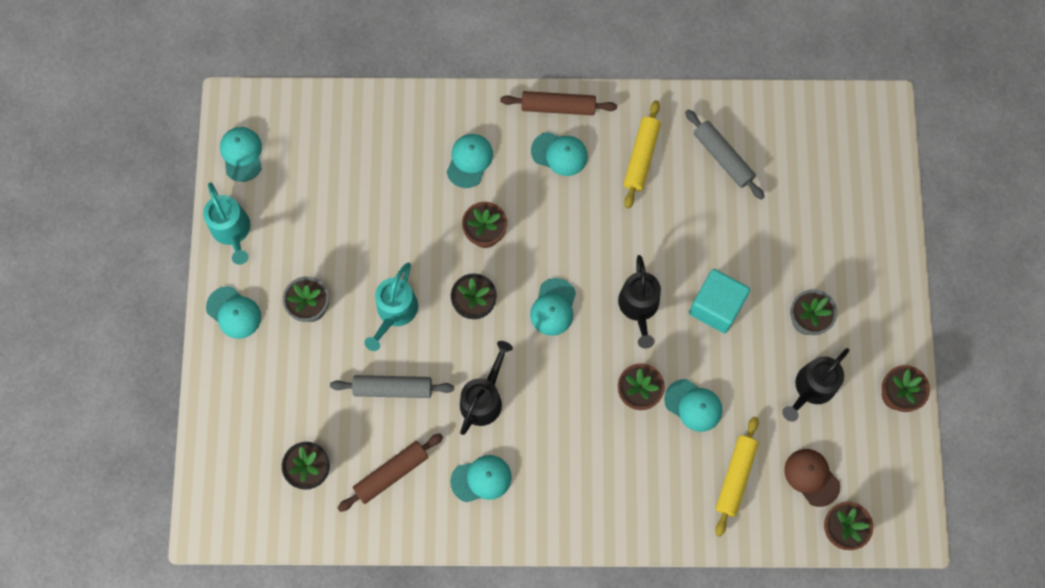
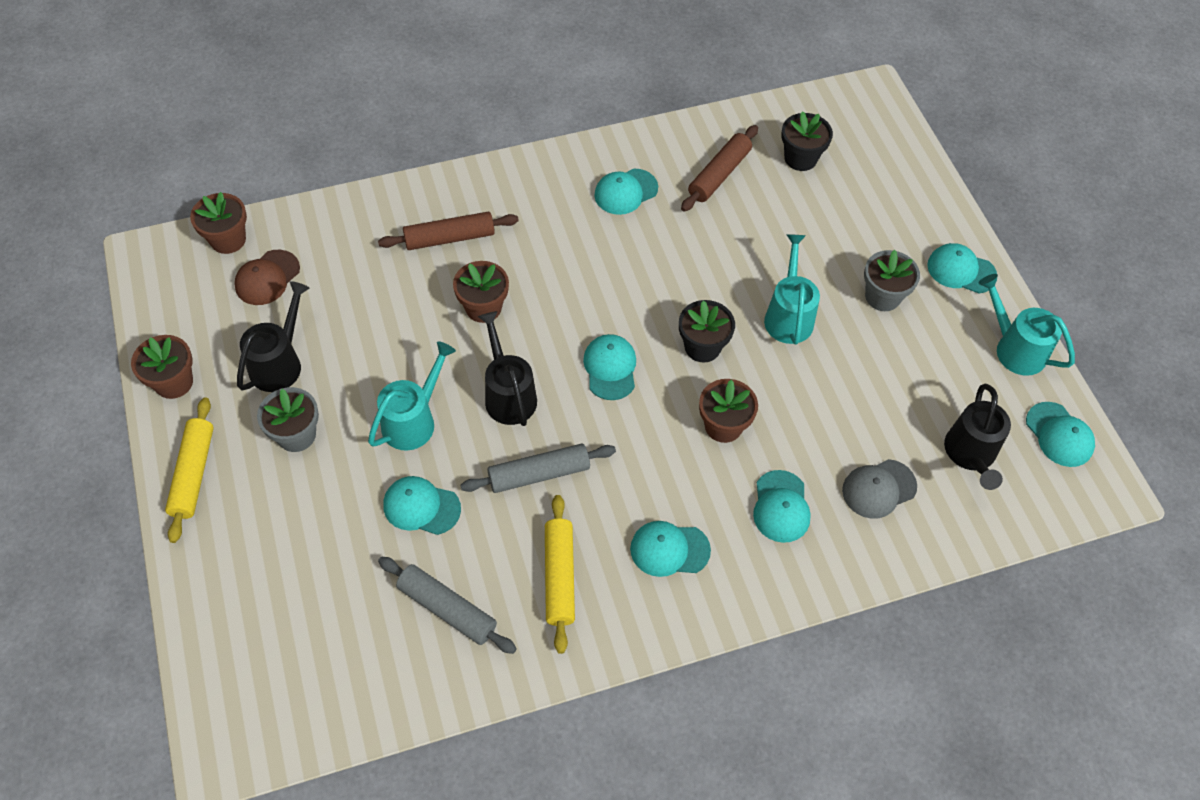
camera: 160 degrees right, 15 degrees down
grey rolling pin [330,375,454,398] -> grey rolling pin moved to [461,444,616,493]
black watering can [460,341,513,435] -> black watering can moved to [944,384,1011,490]
brown rolling pin [500,91,617,115] -> brown rolling pin moved to [378,212,519,250]
turquoise cap [664,379,722,432] -> turquoise cap moved to [383,476,461,535]
turquoise cube [689,269,750,333] -> turquoise watering can [368,341,456,450]
yellow rolling pin [715,416,759,537] -> yellow rolling pin moved to [165,398,214,543]
brown cap [784,449,840,507] -> brown cap turned 90 degrees clockwise [234,250,300,305]
none -> grey cap [842,459,917,519]

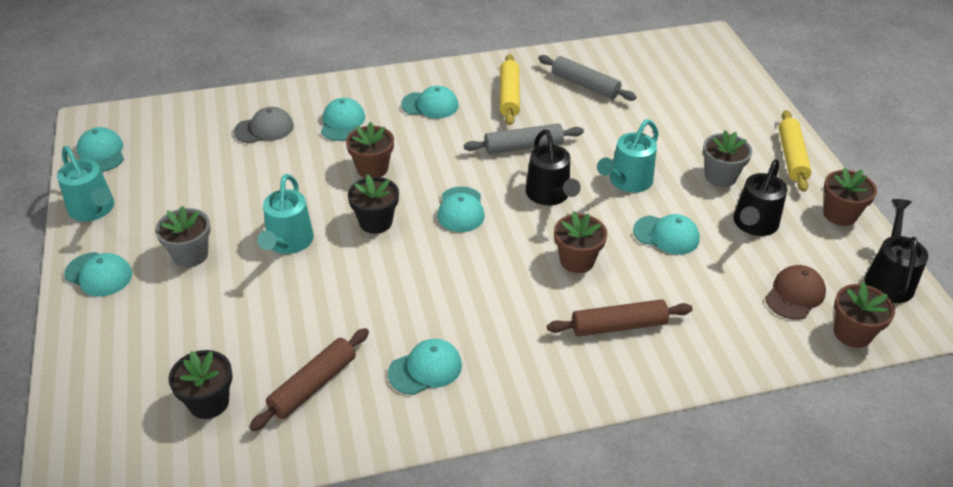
camera: 175 degrees left, 15 degrees down
turquoise cap [383,476,461,535] -> turquoise cap moved to [633,214,700,255]
black watering can [944,384,1011,490] -> black watering can moved to [865,199,928,303]

